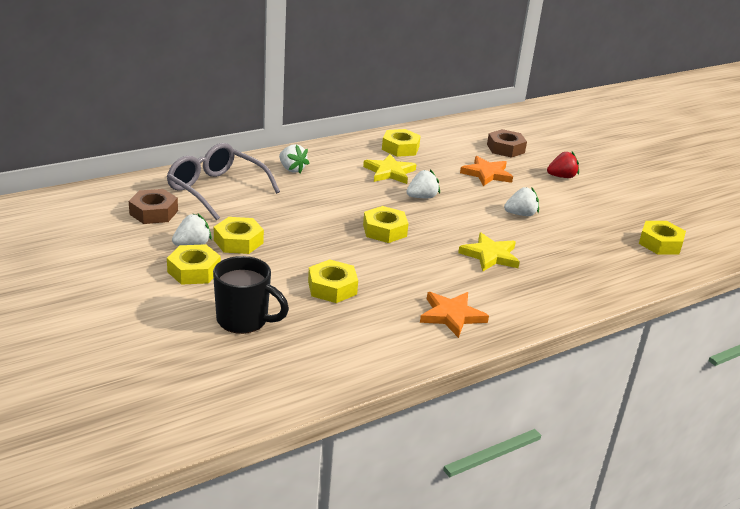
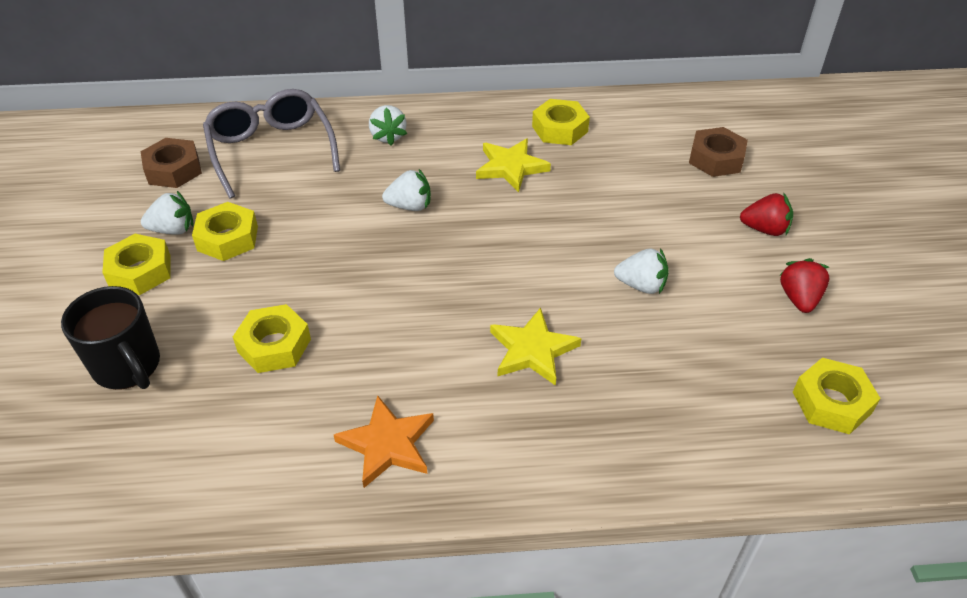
camera: 30 degrees right, 15 degrees up
yellow nut [363,206,409,243] -> none
white strawberry [406,169,440,198] -> white strawberry moved to [382,169,431,211]
orange star [460,156,513,186] -> none
none -> red strawberry [780,258,829,313]

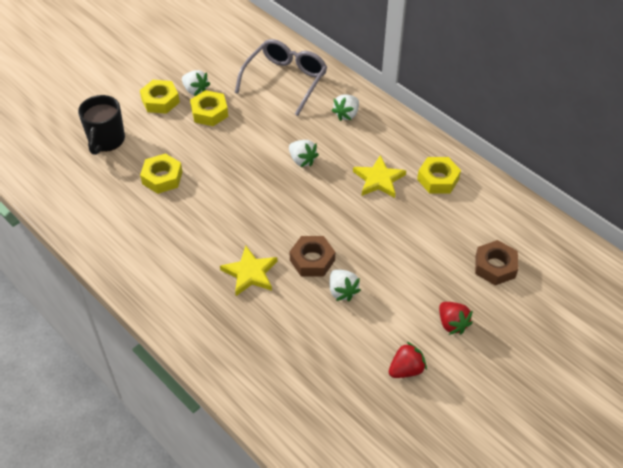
camera: 50 degrees right, 5 degrees up
brown nut [141,138,202,188] -> brown nut moved to [290,236,335,277]
orange star [334,395,434,488] -> none
yellow nut [793,358,881,434] -> none

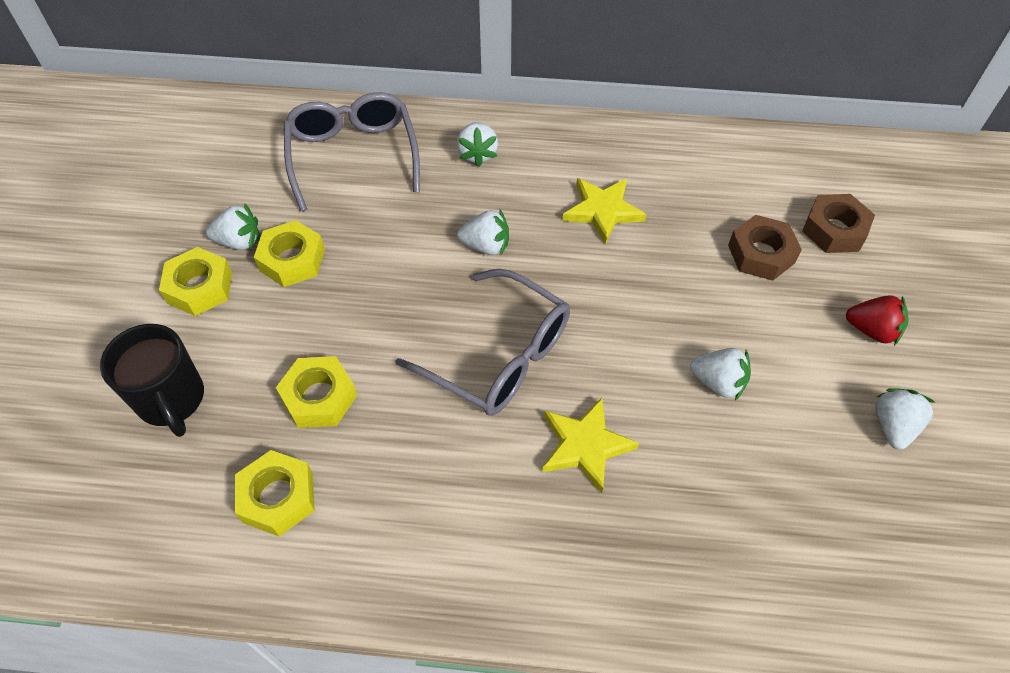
camera: 40 degrees left, 5 degrees up
brown nut [290,236,335,277] -> brown nut moved to [728,215,802,281]
red strawberry [389,341,427,378] -> white strawberry [875,388,936,450]
yellow nut [417,157,461,193] -> yellow nut moved to [235,450,315,537]
none -> grey glasses [395,269,570,416]

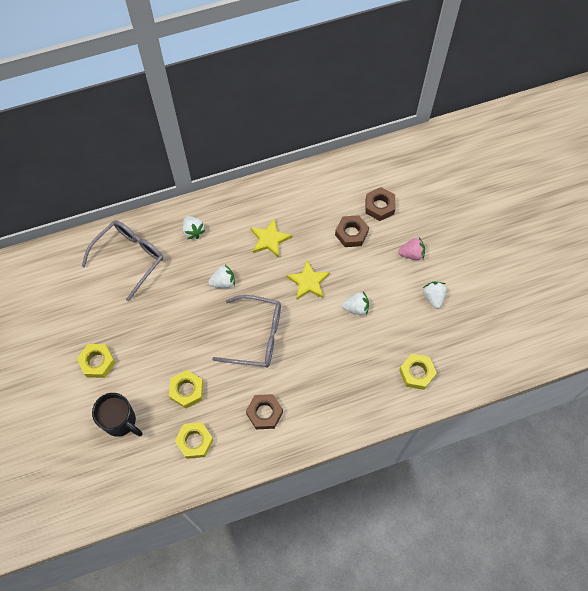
camera: 25 degrees left, 10 degrees up
white strawberry [206,204,260,250] -> none
yellow nut [254,220,325,287] -> yellow nut moved to [399,354,437,390]
grey glasses [284,92,420,211] -> grey glasses turned 75 degrees clockwise [82,220,163,301]
yellow star [542,398,639,493] -> yellow star moved to [286,260,330,300]
red strawberry [846,295,909,346] -> pink strawberry [398,237,425,260]
none -> brown nut [246,394,283,429]

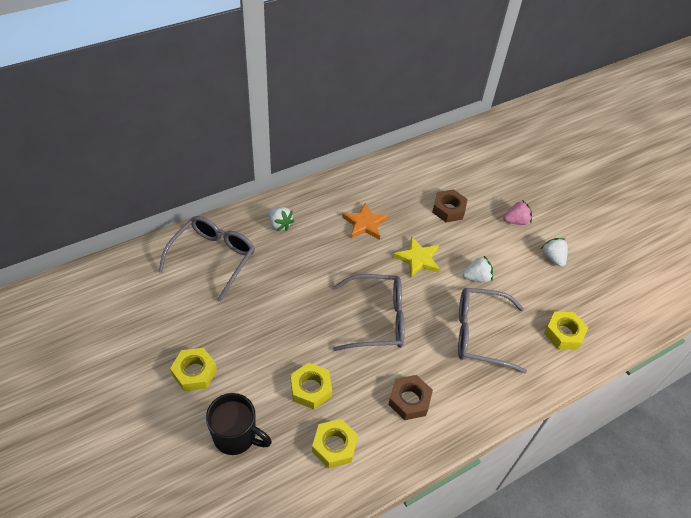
camera: 15 degrees left, 15 degrees down
white strawberry [208,265,235,288] -> none
yellow star [250,218,292,258] -> orange star [342,202,389,240]
brown nut [366,187,395,221] -> none
none -> grey glasses [458,288,527,374]

